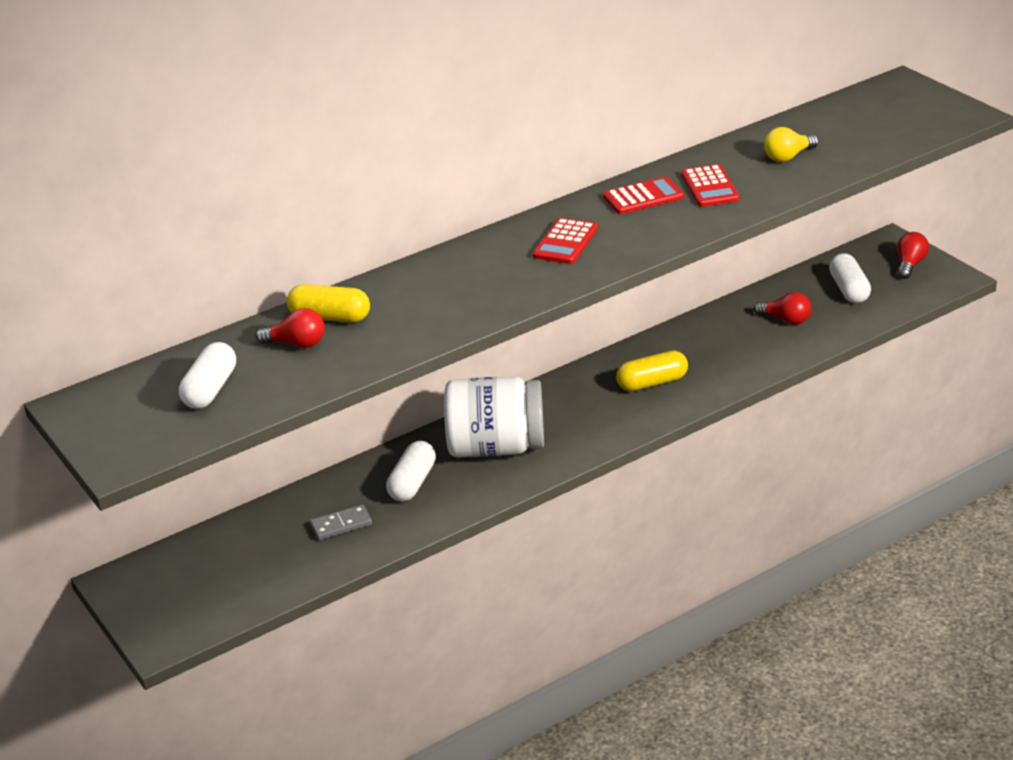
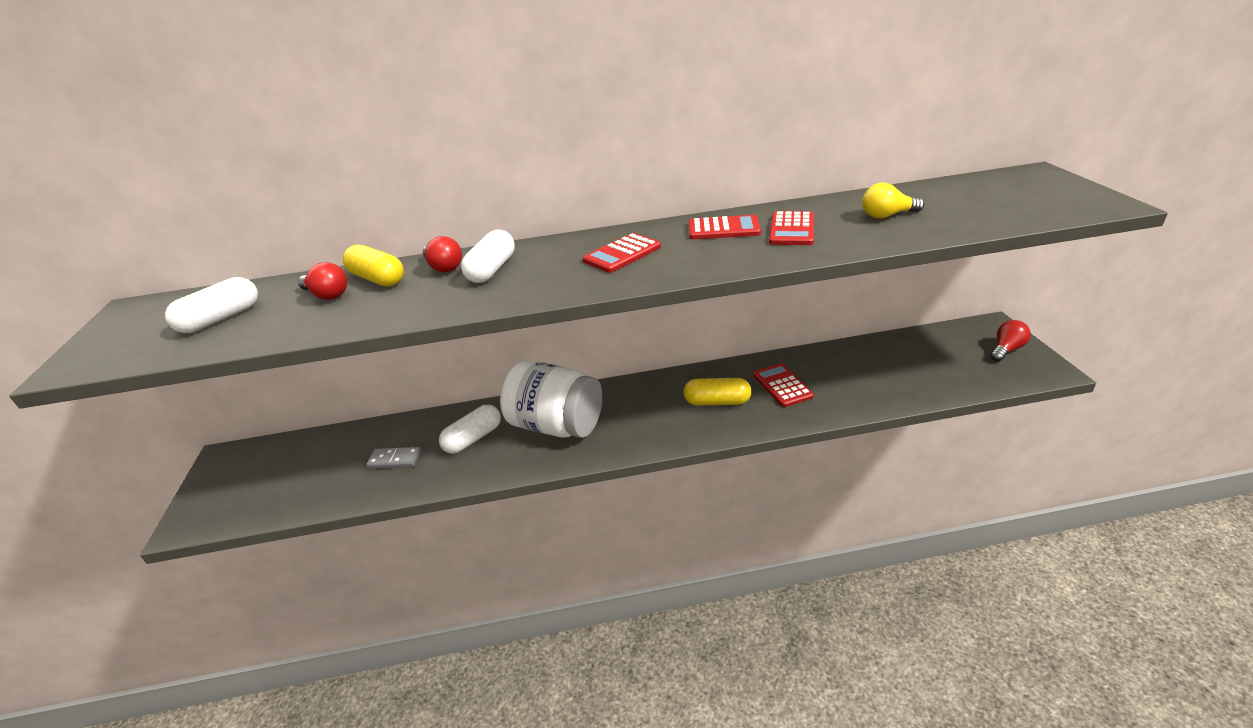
camera: 25 degrees right, 0 degrees up
red light bulb [754,292,812,325] -> red light bulb moved to [422,236,462,272]
white capsule [829,253,871,303] -> white capsule moved to [461,229,515,283]
none -> red calculator [753,363,814,407]

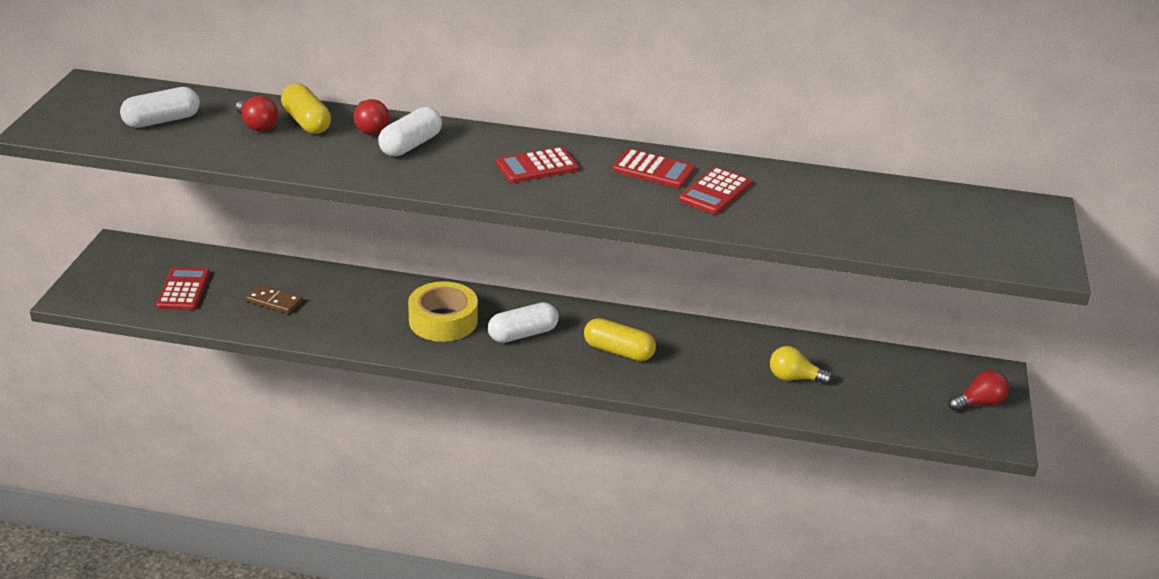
camera: 15 degrees right, 0 degrees up
grey domino [366,447,421,469] -> brown domino [246,285,302,314]
white capsule [439,404,501,454] -> white capsule moved to [488,302,559,343]
white jar [500,360,602,438] -> yellow tape [408,281,478,342]
red calculator [753,363,814,407] -> red calculator moved to [156,267,210,310]
yellow light bulb [862,183,924,219] -> yellow light bulb moved to [770,346,832,384]

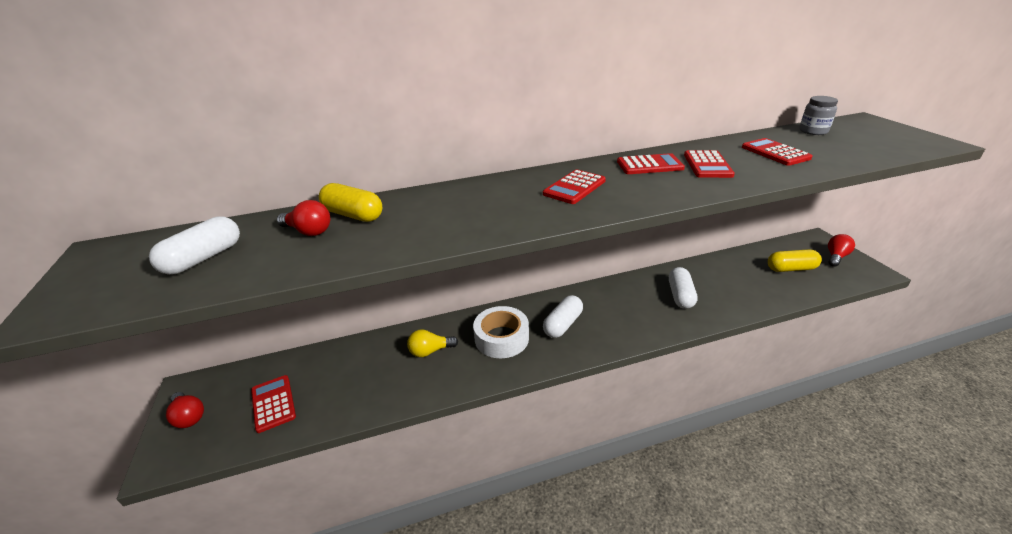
camera: 25 degrees left, 0 degrees up
brown domino [246,285,302,314] -> none
red light bulb [354,99,390,135] -> red light bulb moved to [166,392,204,428]
white capsule [378,107,442,157] -> white capsule moved to [669,267,698,309]
yellow tape [408,281,478,342] -> white tape [473,306,529,358]
yellow capsule [584,318,656,361] -> yellow capsule moved to [768,249,822,272]
yellow light bulb [770,346,832,384] -> yellow light bulb moved to [407,329,458,357]
none -> red calculator [742,138,812,166]
none -> grey jar [799,96,838,135]

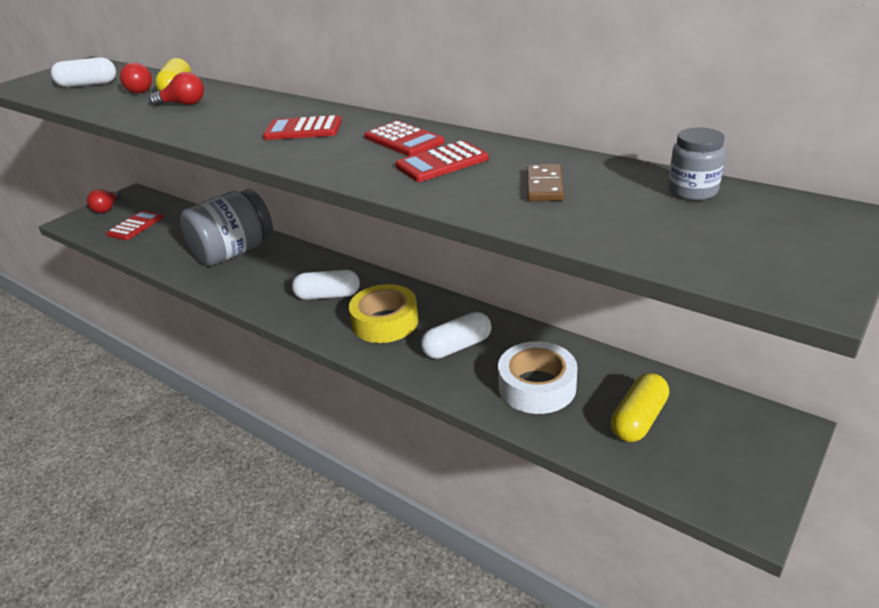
camera: 55 degrees right, 0 degrees up
yellow light bulb [407,329,458,357] -> grey jar [180,189,273,266]
white tape [473,306,529,358] -> white tape moved to [498,341,577,414]
red calculator [742,138,812,166] -> brown domino [527,164,564,201]
yellow capsule [768,249,822,272] -> yellow capsule turned 75 degrees clockwise [611,373,669,442]
red light bulb [828,234,855,267] -> red light bulb moved to [149,72,204,106]
none -> yellow tape [349,284,418,343]

